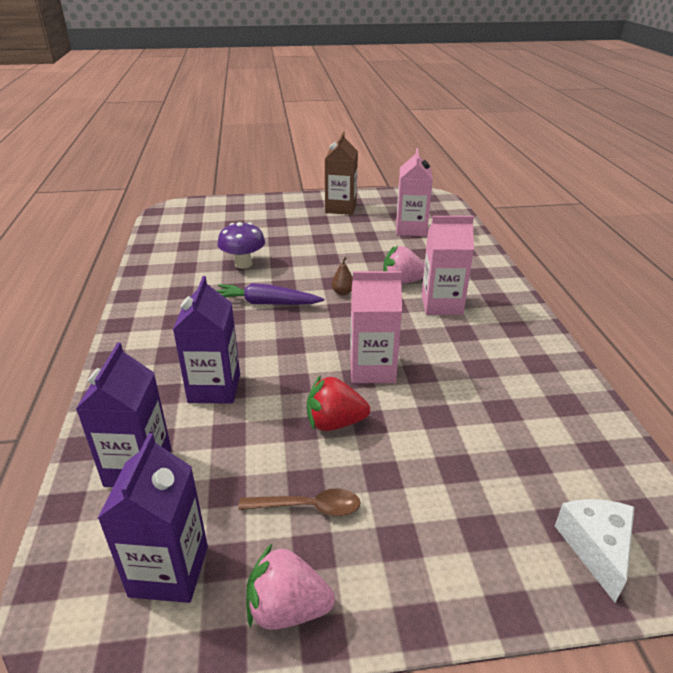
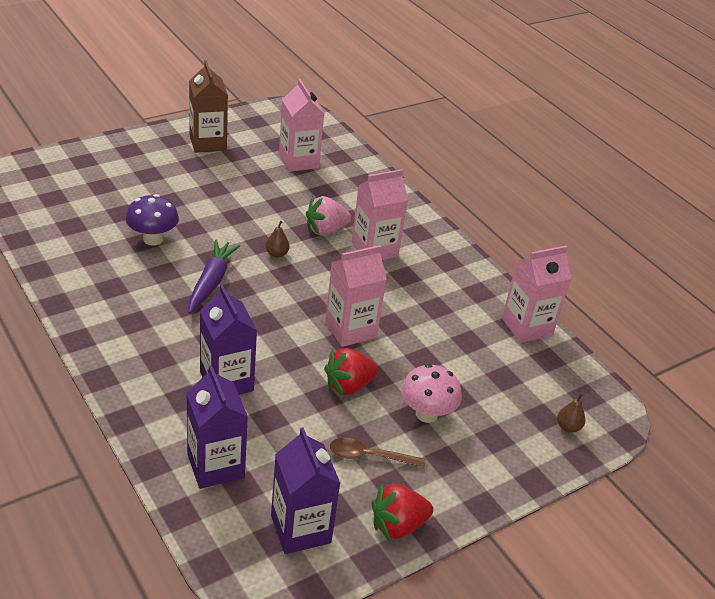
camera: 30 degrees left, 5 degrees up
purple carrot [216,283,324,305] -> purple carrot turned 120 degrees clockwise [188,240,240,314]
brown spoon [238,488,361,516] -> brown spoon turned 150 degrees counterclockwise [330,438,425,468]
pink strawberry [246,544,335,630] -> red strawberry [372,483,433,540]
white cheese [555,499,635,603] -> brown pear [557,393,585,433]
none -> pink mushroom [401,364,462,423]
none -> pink carton [502,246,571,343]

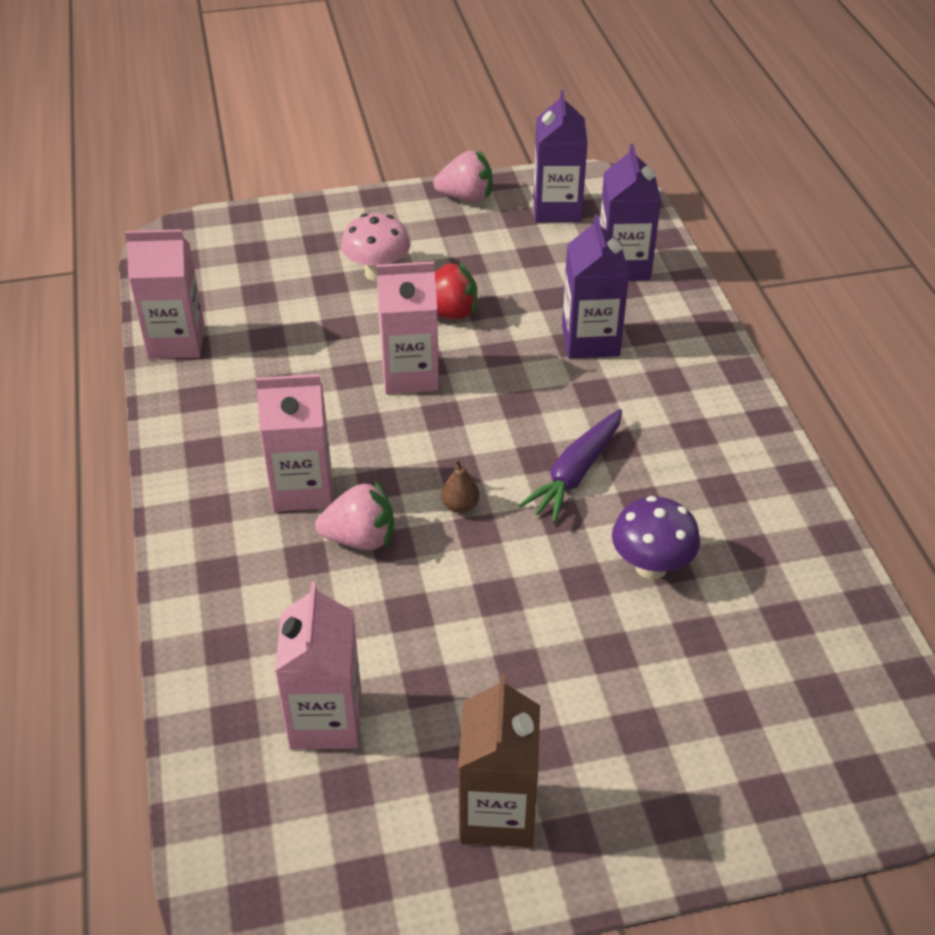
camera: 155 degrees left, 5 degrees up
brown spoon [330,438,425,468] -> none
red strawberry [372,483,433,540] -> pink strawberry [433,150,492,202]
brown pear [557,393,585,433] -> none

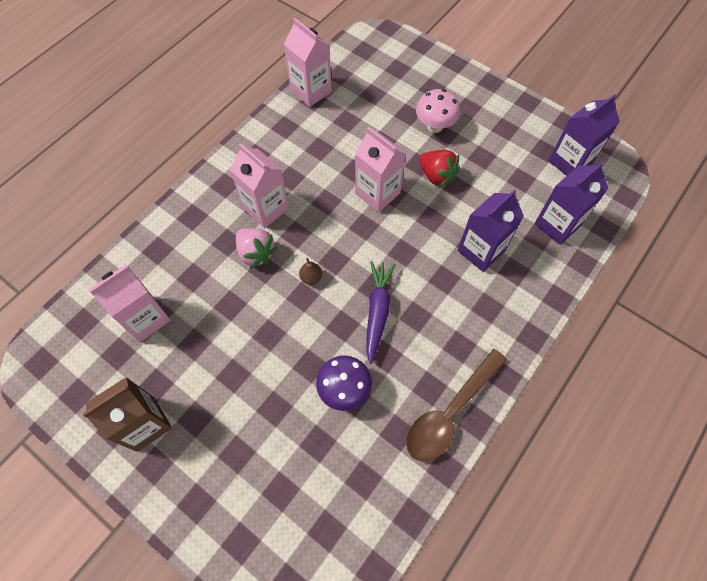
camera: 50 degrees right, 20 degrees up
pink strawberry [433,150,492,202] -> none
purple carrot [518,409,622,523] -> purple carrot turned 105 degrees clockwise [366,261,396,364]
none -> brown spoon [406,349,507,462]

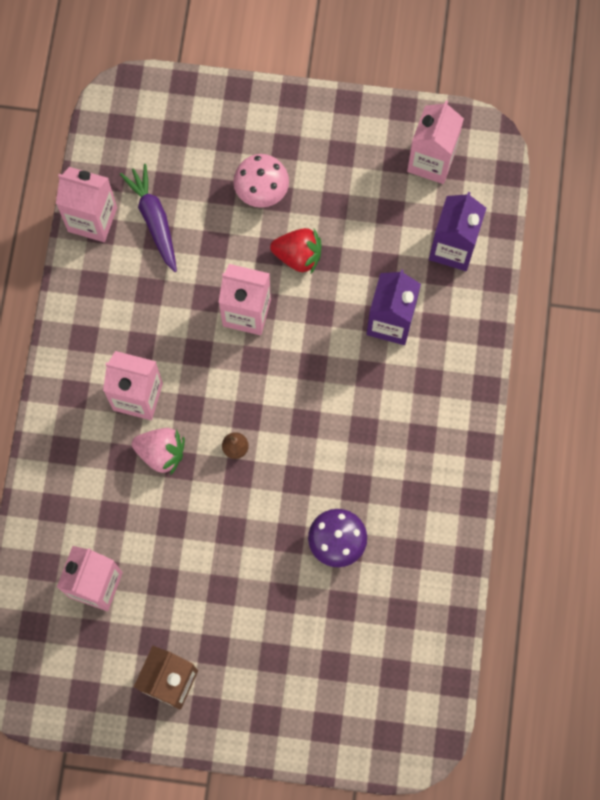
camera: 30 degrees left, 10 degrees up
purple carrot [366,261,396,364] -> purple carrot moved to [120,164,177,272]
brown spoon [406,349,507,462] -> none
purple carton [548,94,620,176] -> pink carton [407,100,464,184]

